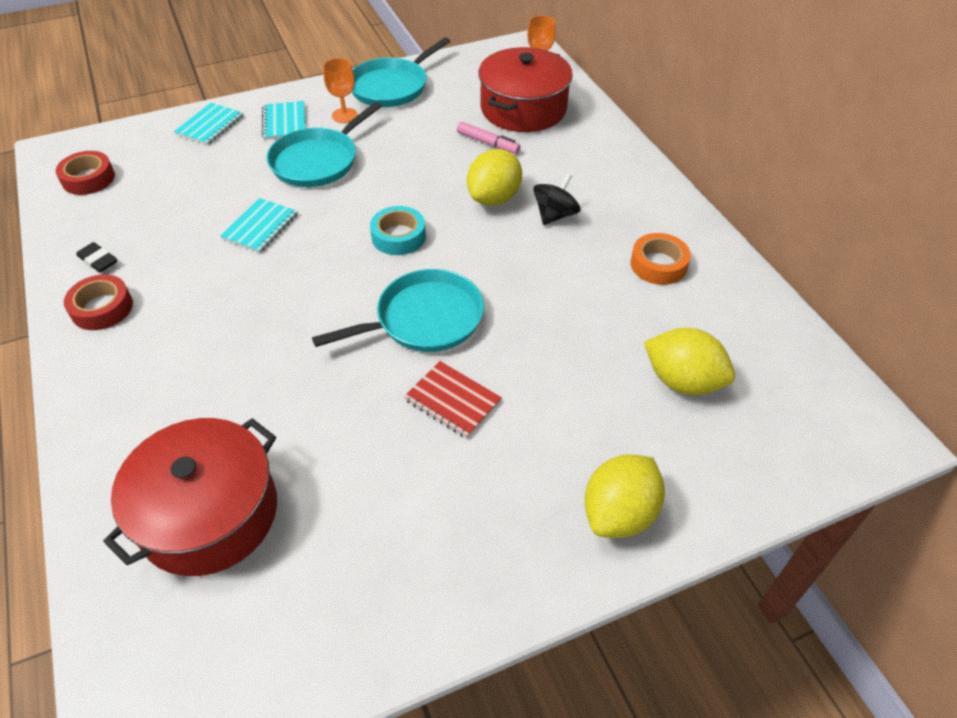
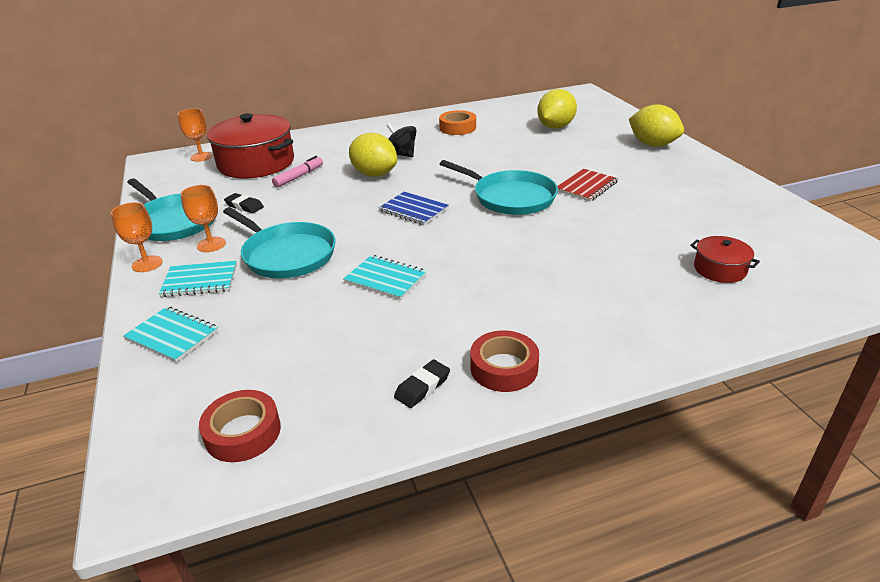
camera: 85 degrees left, 15 degrees down
red pot [103,418,277,576] -> red pot [690,236,760,283], size x0.47
turquoise pan [312,269,484,352] -> turquoise pan turned 150 degrees clockwise [440,160,558,215]
turquoise tape [370,206,426,255] -> blue notebook [379,192,449,225]
none -> orange goblet [111,202,163,272]
none -> black eraser [224,193,264,213]

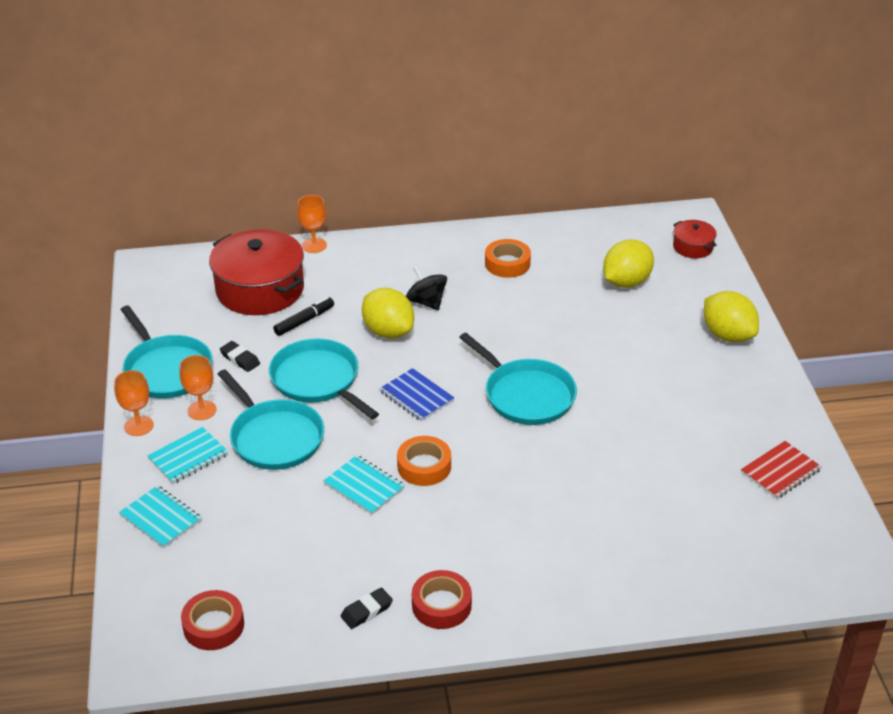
camera: 10 degrees right, 5 degrees up
turquoise notebook [159,261,237,297] -> turquoise notebook turned 45 degrees counterclockwise [147,427,228,484]
orange goblet [178,108,213,162] -> orange goblet moved to [297,195,327,253]
pink marker [272,156,323,188] -> black marker [273,297,334,336]
red notebook [557,169,618,202] -> red notebook moved to [741,441,822,499]
red pot [690,236,760,283] -> red pot moved to [673,220,717,258]
none -> turquoise pan [269,338,379,419]
none -> orange tape [397,436,451,486]

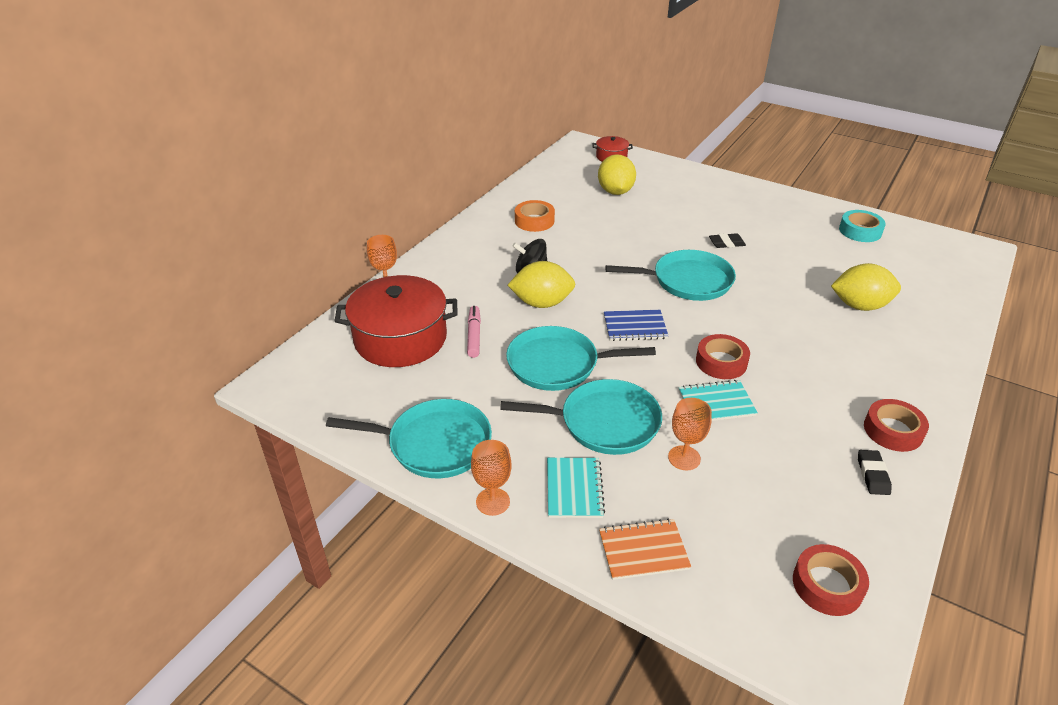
camera: 50 degrees left, 0 degrees up
turquoise notebook [119,485,202,548] -> orange notebook [599,519,691,580]
orange goblet [179,355,216,420] -> orange goblet moved to [668,398,712,470]
black eraser [220,341,260,372] -> black eraser moved to [709,233,746,248]
black marker [273,297,334,336] -> pink marker [467,306,481,358]
orange tape [397,436,451,486] -> red tape [696,334,750,379]
yellow lemon [704,291,759,342] -> yellow lemon moved to [831,263,901,311]
red notebook [741,441,822,499] -> turquoise tape [839,210,886,242]

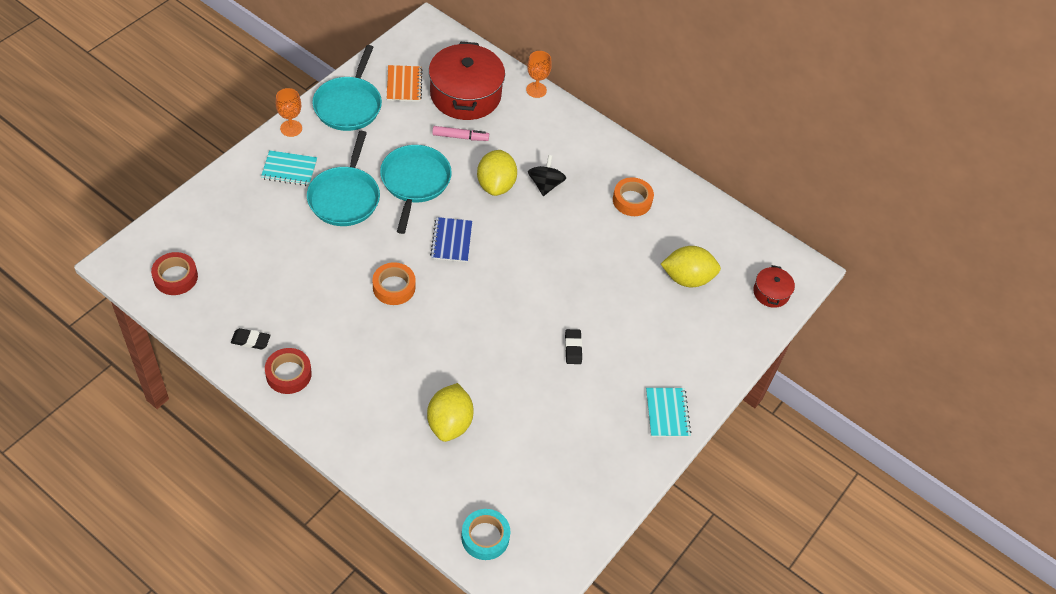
camera: 90 degrees right, 15 degrees up
orange notebook [599,519,691,580] -> orange notebook moved to [387,65,422,102]
turquoise pan [605,250,736,301] -> none
orange goblet [668,398,712,470] -> none
turquoise notebook [679,380,758,421] -> turquoise notebook moved to [646,388,692,437]
red tape [696,334,750,379] -> orange tape [372,262,416,305]
turquoise tape [839,210,886,242] -> turquoise tape moved to [461,509,510,560]

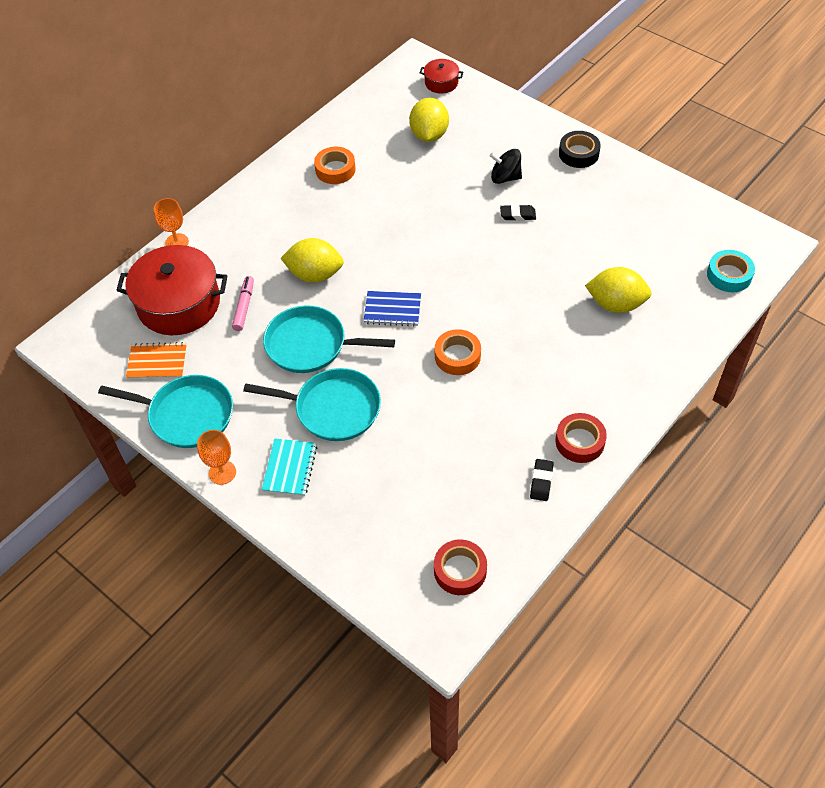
camera: 80 degrees left, 0 degrees up
black spinning top [528,155,566,196] -> black spinning top moved to [490,149,522,184]
turquoise notebook [646,388,692,437] -> black tape [559,131,601,168]

